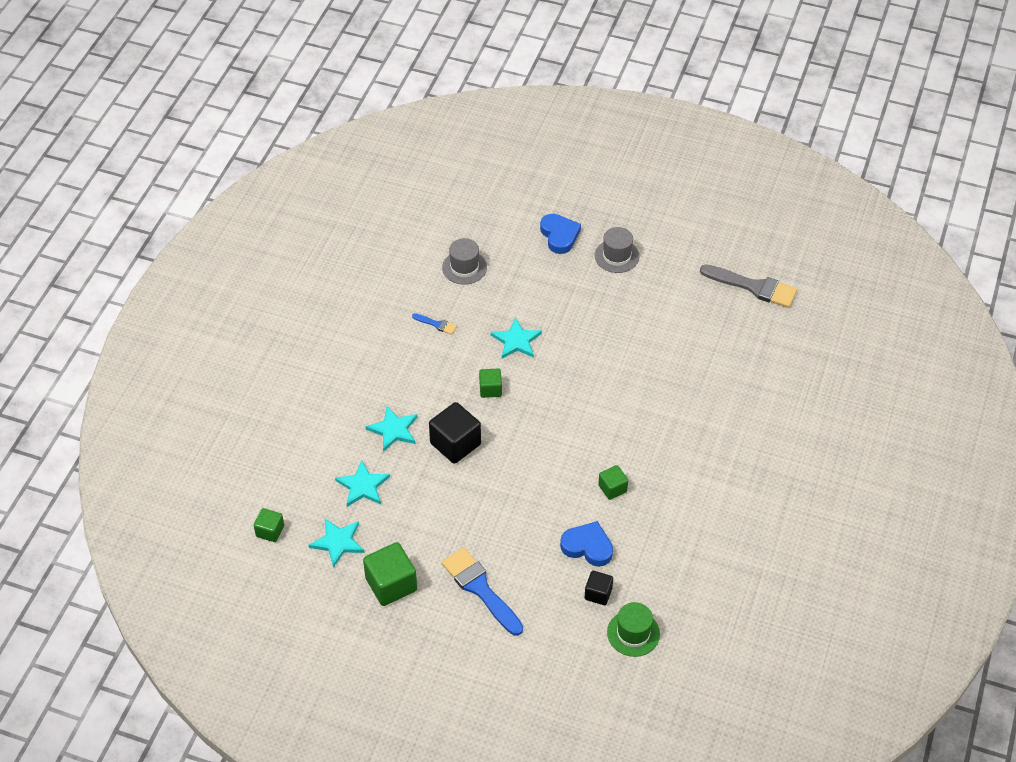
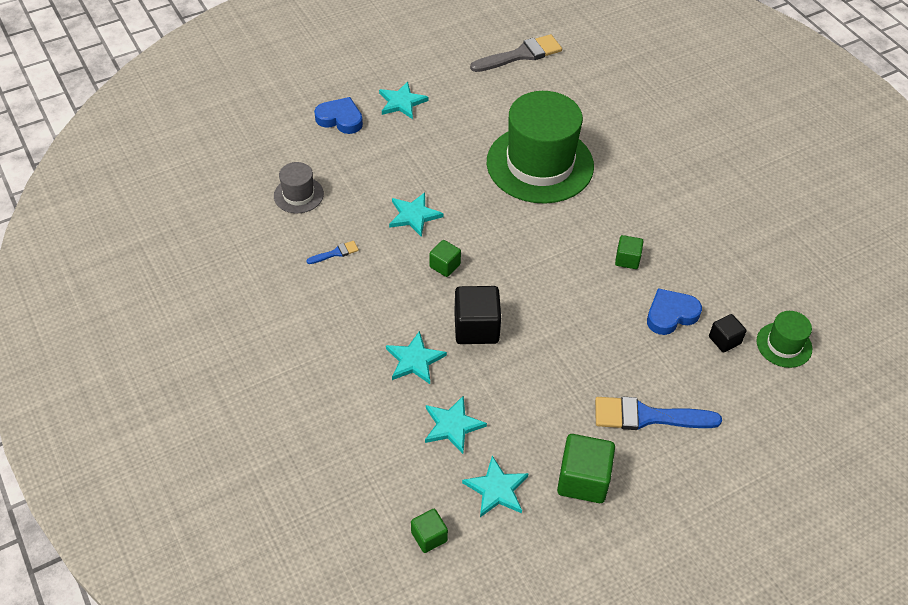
camera: 50 degrees left, 0 degrees up
grey hat [595,227,639,273] -> turquoise star [379,81,429,119]
none -> green hat [487,91,594,203]

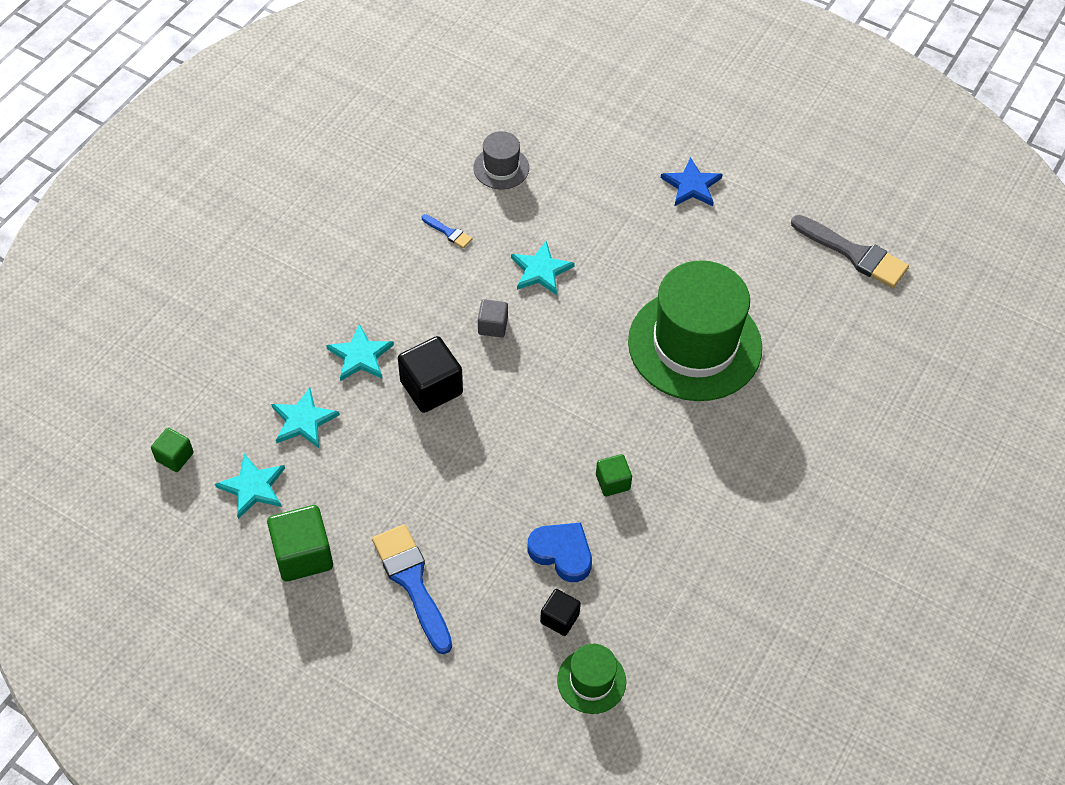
camera: 60 degrees right, 5 degrees up
blue heart [314,97,363,134] -> none
turquoise star [379,81,429,119] -> blue star [661,157,723,206]
green cube [429,240,461,277] -> grey cube [478,299,508,337]

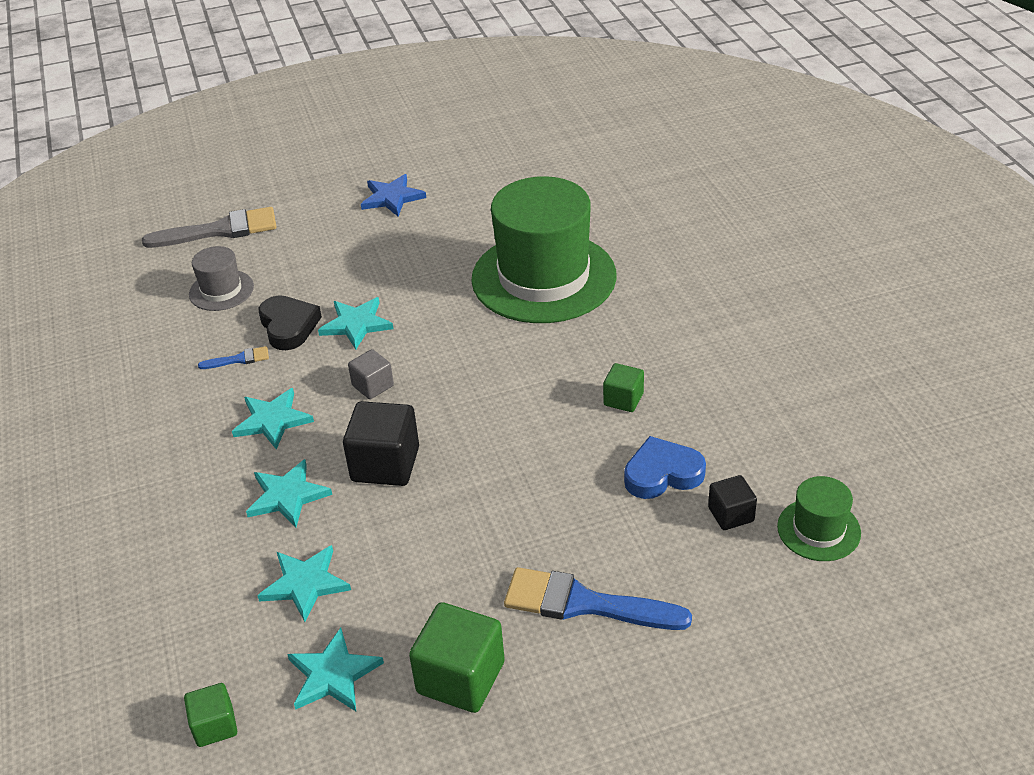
camera: 45 degrees left, 15 degrees down
grey brush [791,215,909,288] -> grey brush moved to [142,207,276,248]
none -> turquoise star [232,388,314,450]
none -> black heart [259,295,322,350]

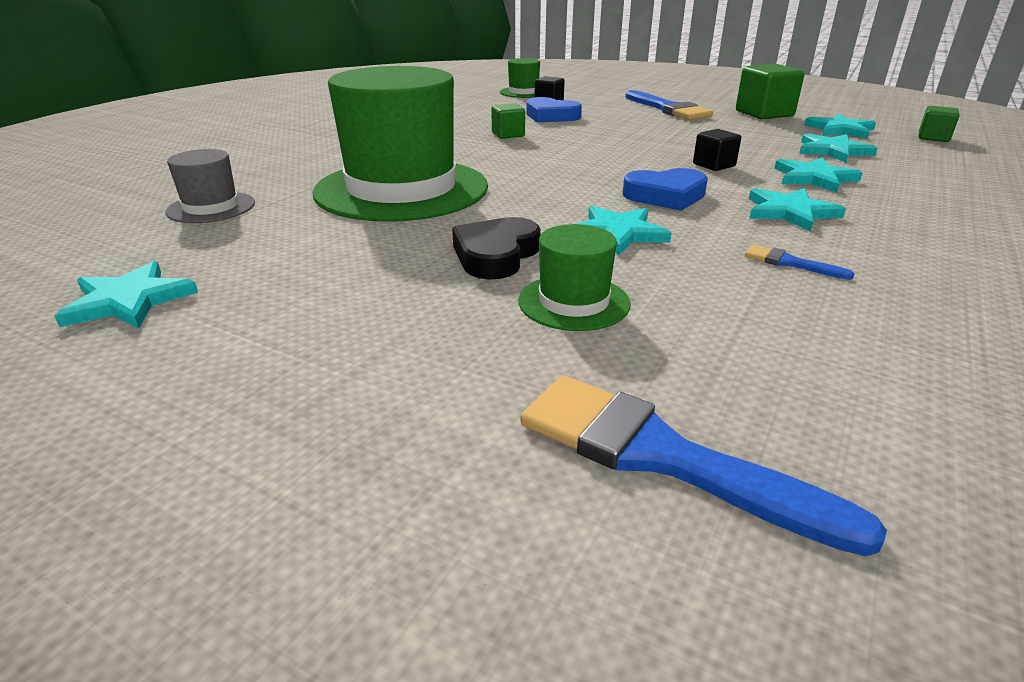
camera: 135 degrees left, 10 degrees down
grey brush [142,207,276,248] -> blue brush [521,376,887,556]
grey hat [189,246,254,311] -> grey hat moved to [166,149,255,223]
black heart [259,295,322,350] -> black heart moved to [452,217,541,280]
black cube [343,401,419,486] -> black cube [693,129,741,171], size x0.57
grey cube [348,349,394,399] -> blue heart [622,168,708,211]
blue star [361,174,426,216] -> none
none -> turquoise star [54,261,198,329]
none -> green hat [518,224,631,331]

